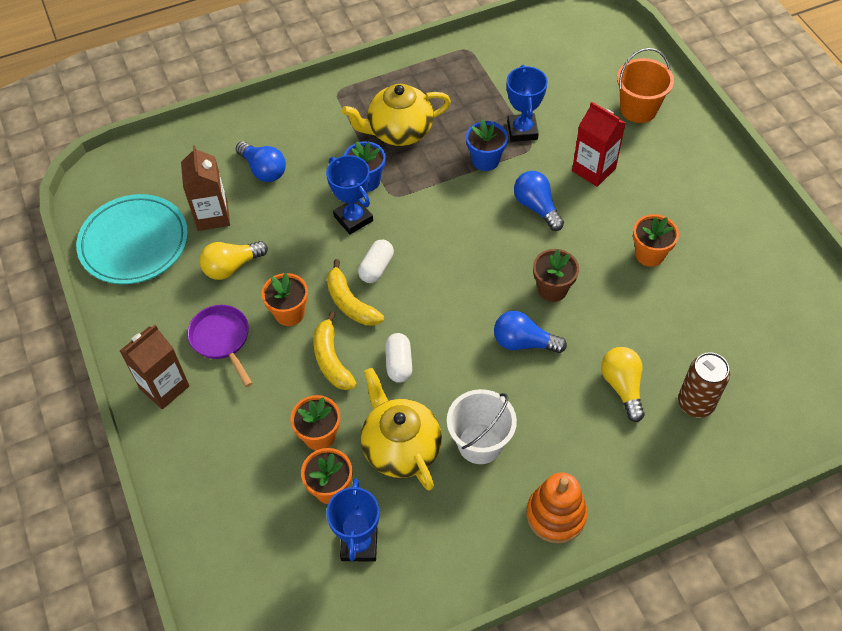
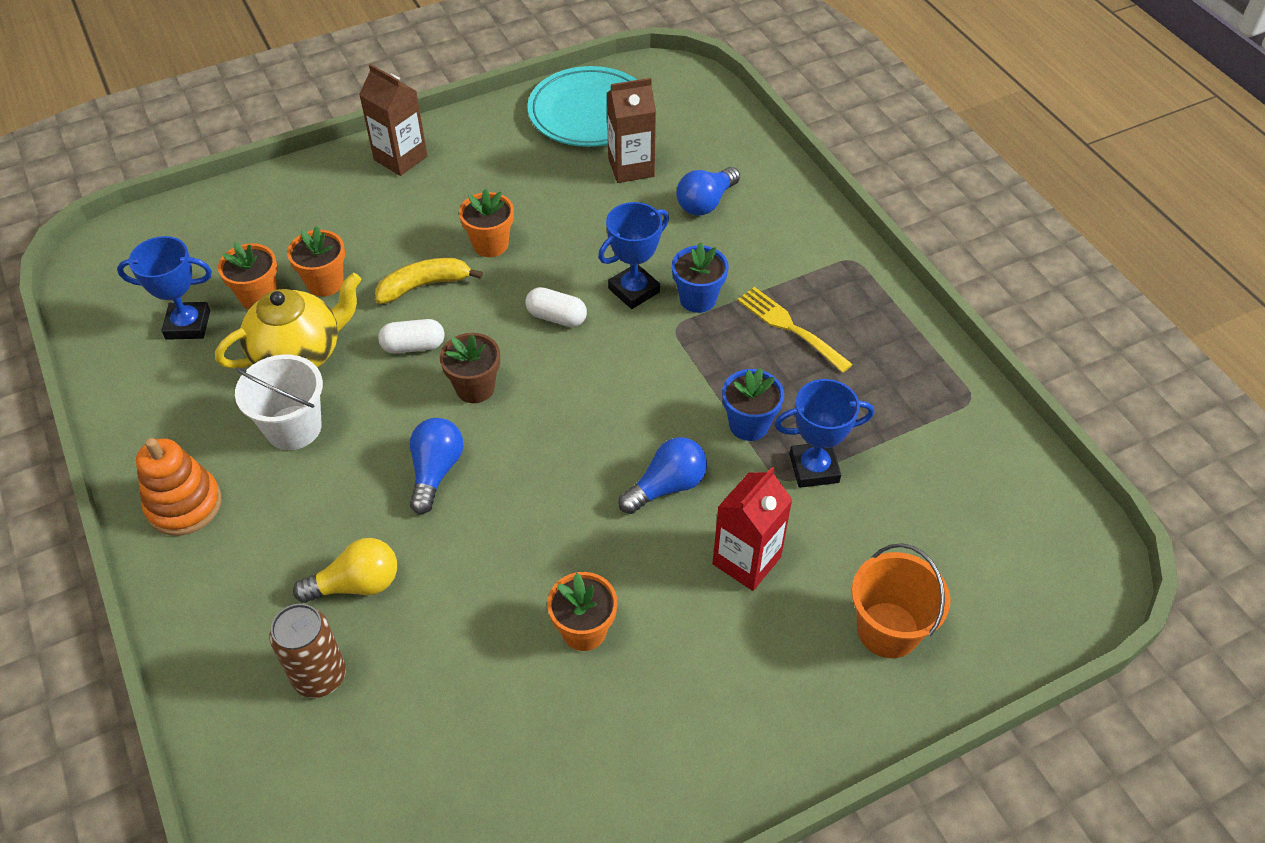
camera: 85 degrees right, 5 degrees down
purple pan [187,305,252,387] -> none
yellow light bulb [199,241,268,280] -> none
yellow banana [327,259,384,326] -> none
yellow teapot [342,84,451,146] -> yellow fork [737,287,853,373]
brown flower pot [533,249,579,302] -> brown flower pot moved to [440,333,500,403]

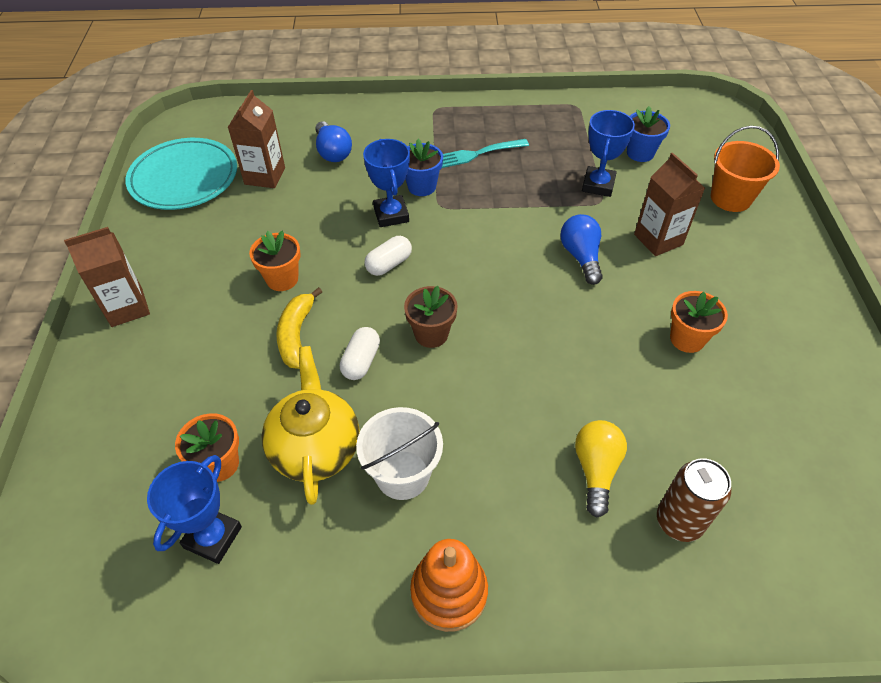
camera: 65 degrees left, 0 degrees up
orange flower pot [287,226,345,296] -> none
blue light bulb [410,418,464,514] -> none
red carton [712,467,792,591] -> brown carton [634,153,705,256]
blue flower pot [722,367,784,441] -> blue flower pot moved to [627,106,670,162]
yellow fork [737,287,853,373] -> turquoise fork [442,139,529,168]

